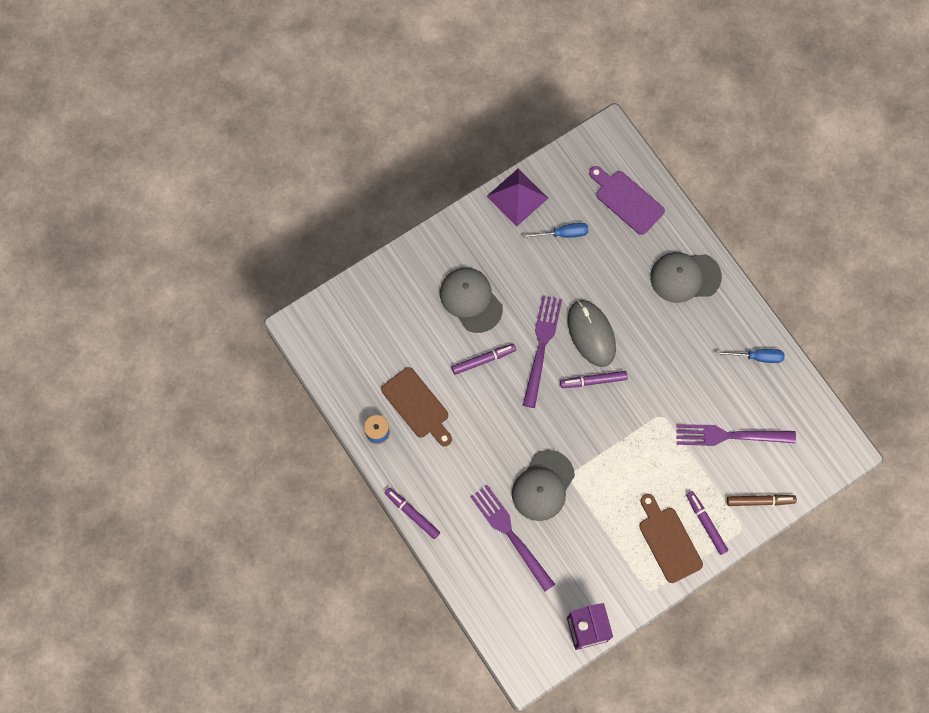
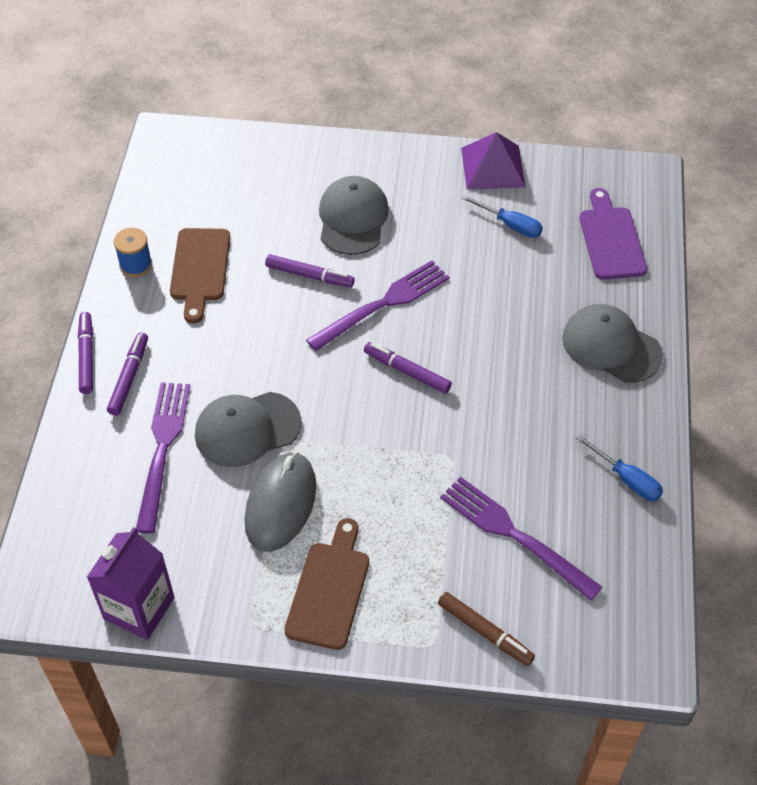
camera: 40 degrees right, 20 degrees down
grey mouse [568,300,616,367] -> grey mouse moved to [245,452,316,552]
purple marker [686,491,728,555] -> purple marker moved to [107,332,148,416]

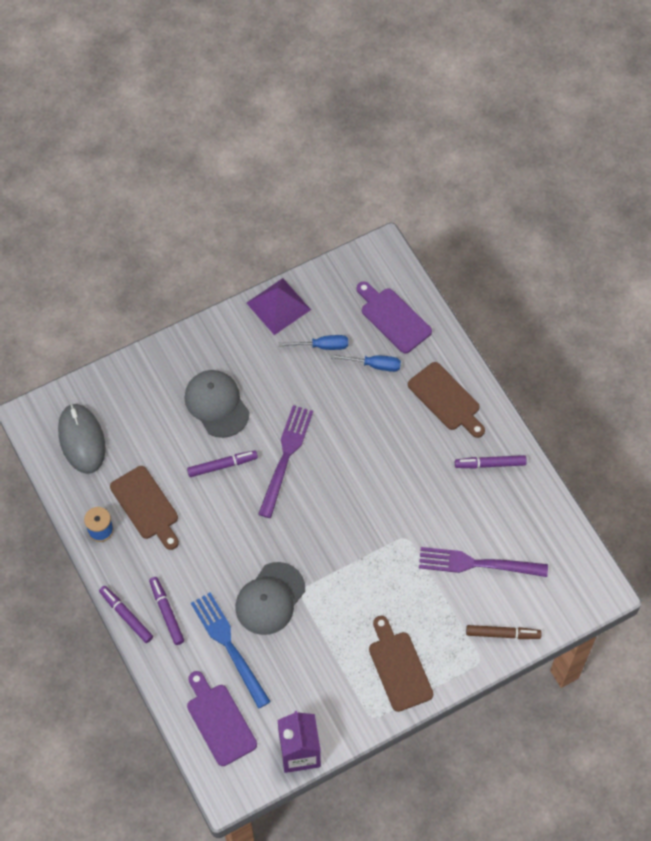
camera: 35 degrees left, 10 degrees up
purple fork [136,382,190,534] -> blue fork [191,593,271,709]
grey mouse [245,452,316,552] -> grey mouse moved to [58,404,106,474]
purple marker [364,342,452,393] -> purple marker moved to [455,455,527,468]
grey cap [562,304,663,383] -> brown cutting board [408,362,485,438]
blue screwdriver [575,434,663,501] -> blue screwdriver moved to [331,354,401,372]
none -> purple cutting board [187,671,257,766]

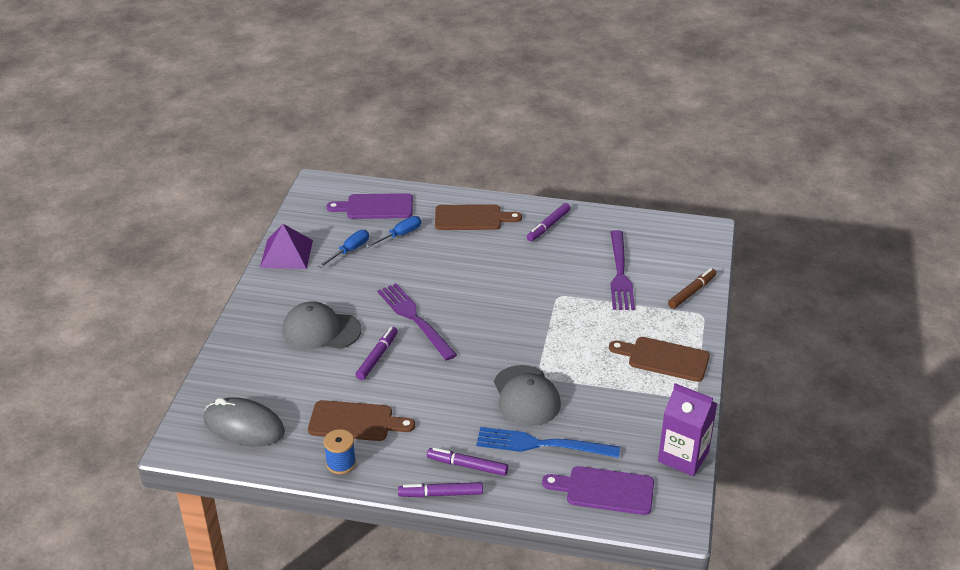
camera: 50 degrees left, 25 degrees down
purple fork [419,547,548,577] -> purple fork turned 45 degrees counterclockwise [610,230,635,310]

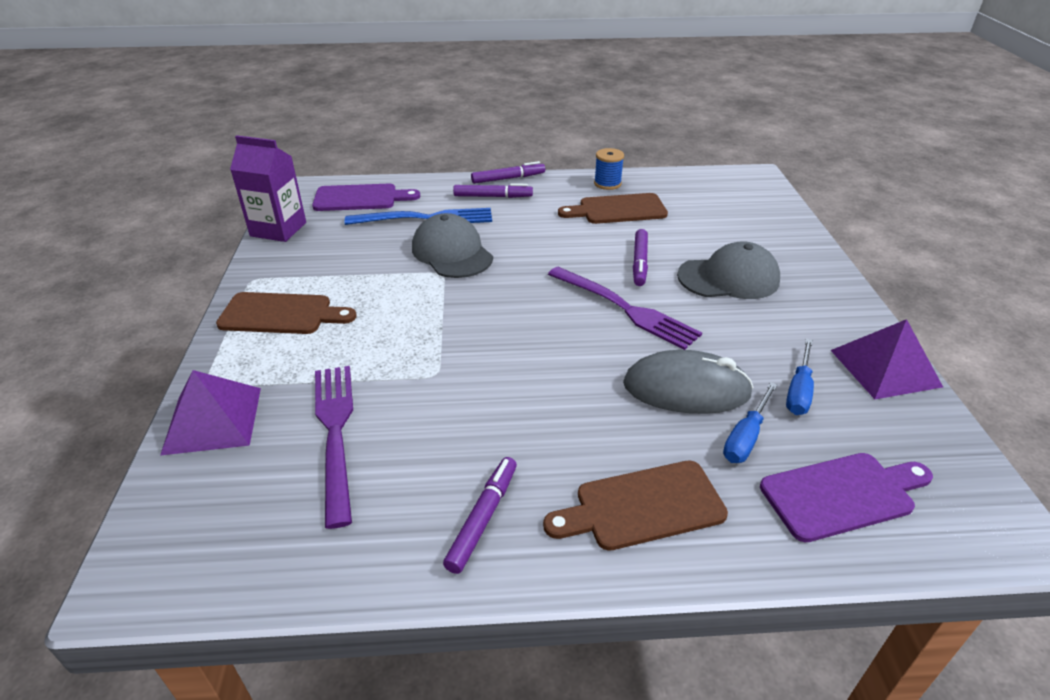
camera: 165 degrees right, 0 degrees up
grey mouse [204,397,285,446] -> grey mouse moved to [623,350,753,414]
brown marker [668,268,716,309] -> purple pyramid [160,370,261,456]

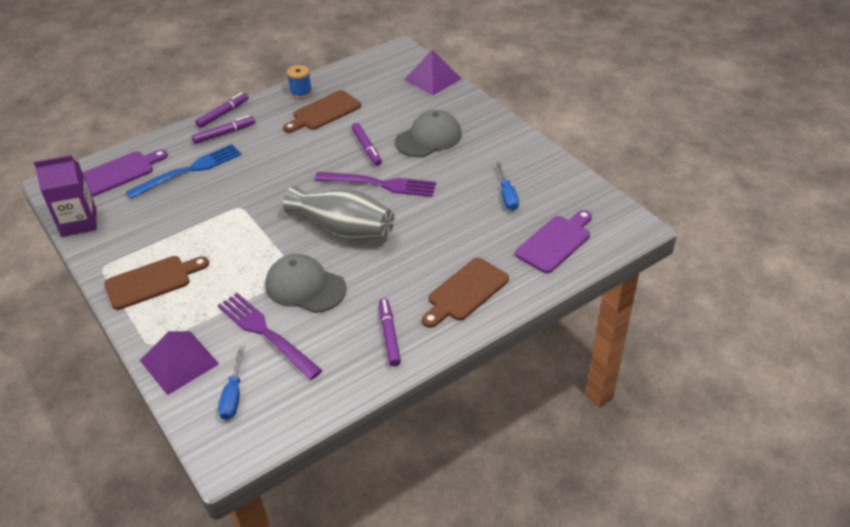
camera: 30 degrees left, 5 degrees up
grey cap [412,213,493,278] -> grey cap moved to [265,254,347,313]
grey mouse [623,350,753,414] -> none
blue screwdriver [723,382,778,463] -> blue screwdriver moved to [218,346,245,420]
purple pyramid [831,319,943,399] -> purple pyramid moved to [404,50,462,95]
none -> grey vase [283,186,394,239]

